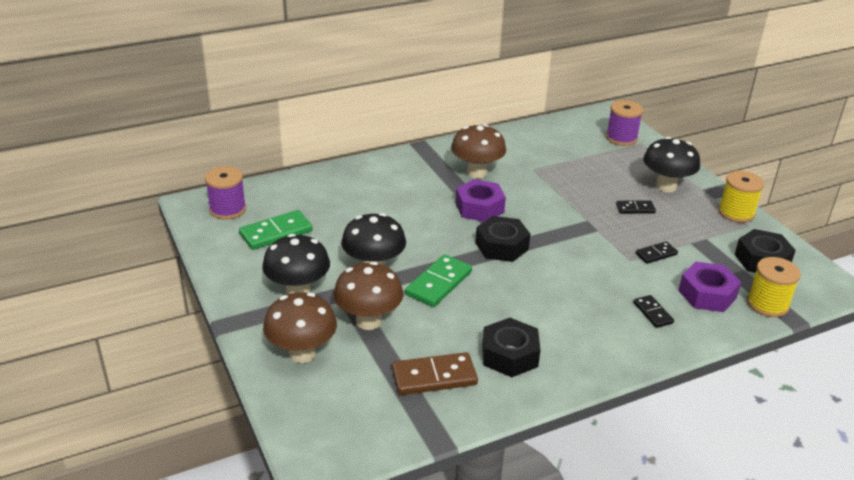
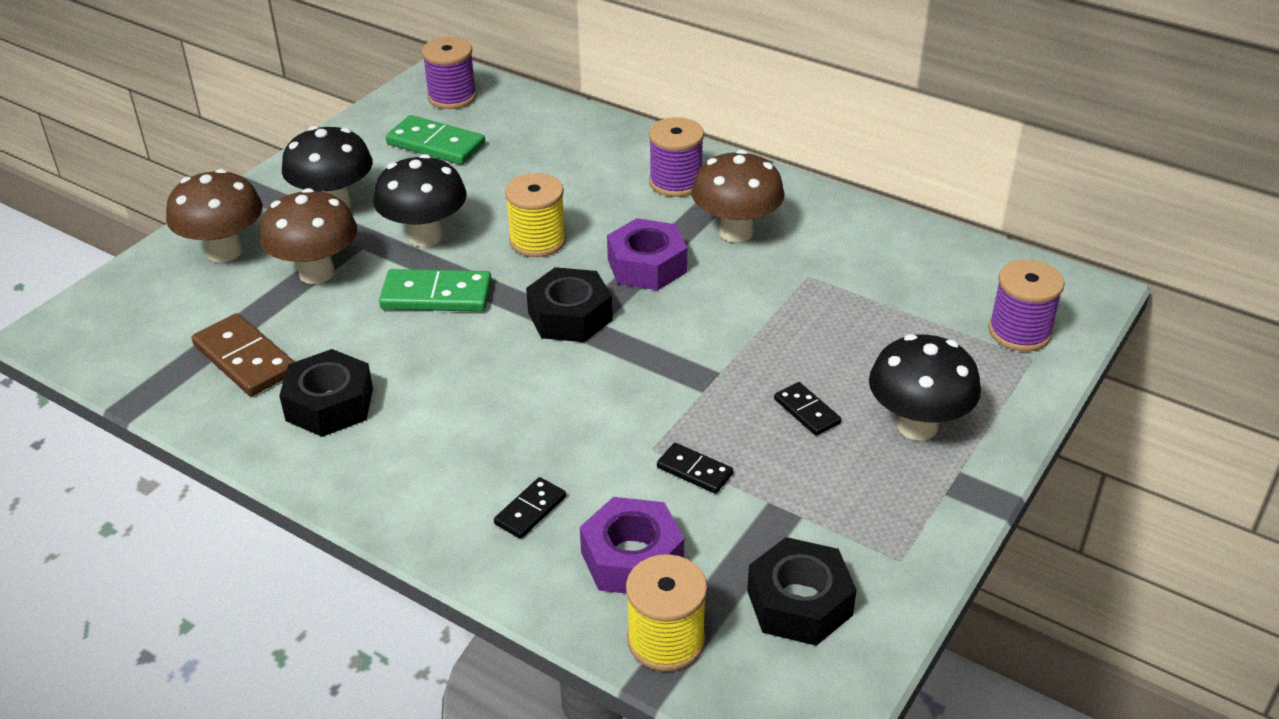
camera: 60 degrees right, 5 degrees up
yellow spool [718,171,764,223] -> yellow spool moved to [505,173,566,257]
none -> purple spool [649,117,704,197]

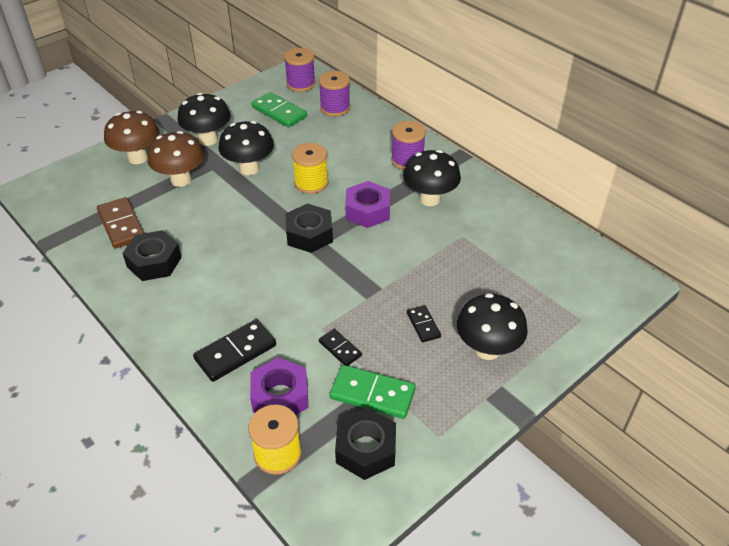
camera: 15 degrees right, 5 degrees up
green domino [379,269,492,312] -> green domino moved to [330,365,416,419]
black domino [494,477,566,539] -> black domino [193,319,276,382], size x1.74
brown mushroom [691,150,785,242] -> black mushroom [403,150,461,206]
purple spool [988,260,1064,352] -> purple spool moved to [319,71,350,116]

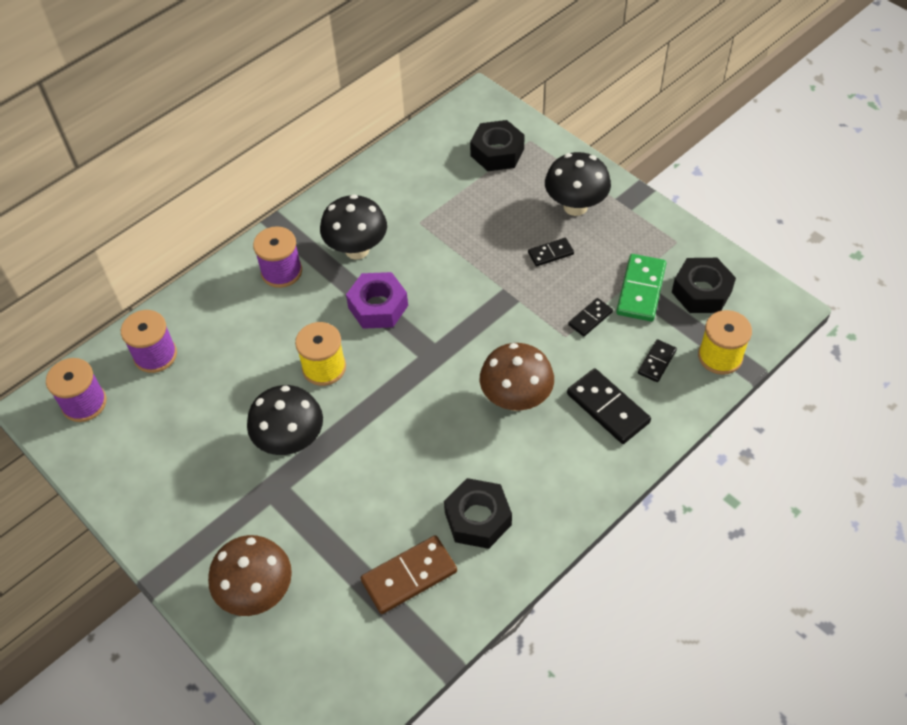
camera: 90 degrees left, 10 degrees up
brown mushroom [147,131,204,187] -> brown mushroom moved to [480,343,554,411]
black mushroom [177,93,231,146] -> none
purple nut [250,358,309,415] -> black domino [638,339,677,382]
green domino [252,92,307,127] -> none
black nut [285,204,333,253] -> black nut moved to [470,120,525,171]

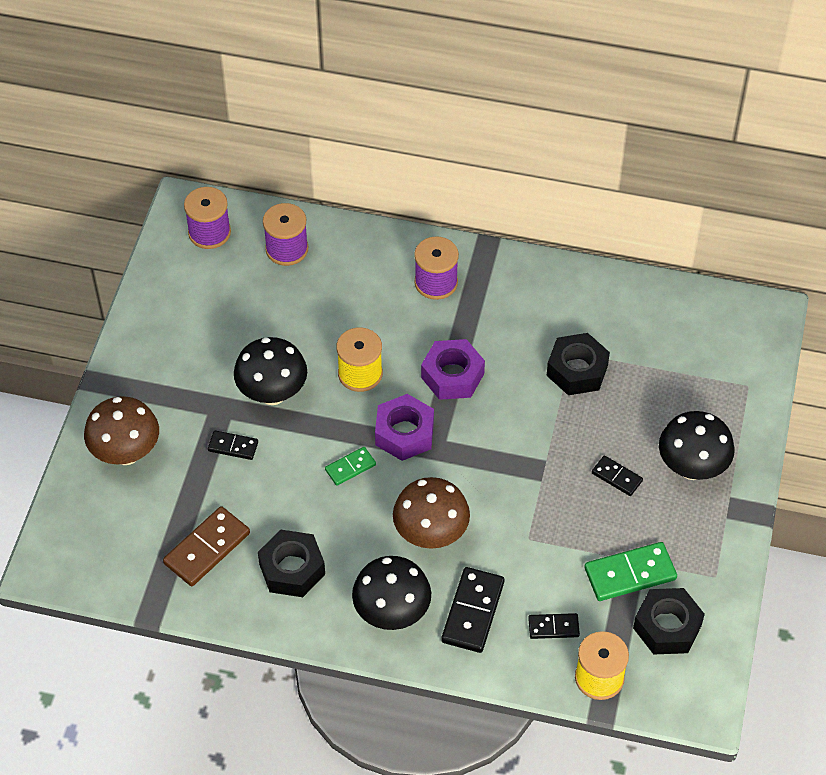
camera: 55 degrees right, 0 degrees up
black mushroom [320,194,387,260] -> black mushroom moved to [352,556,431,630]
brown domino [361,535,457,614] -> brown domino turned 75 degrees counterclockwise [163,506,250,586]
black nut [470,120,525,171] -> black nut moved to [547,333,610,395]
black domino [568,298,613,336] -> black domino moved to [208,431,258,460]
none -> green domino [325,447,376,486]
none -> purple nut [375,394,434,461]

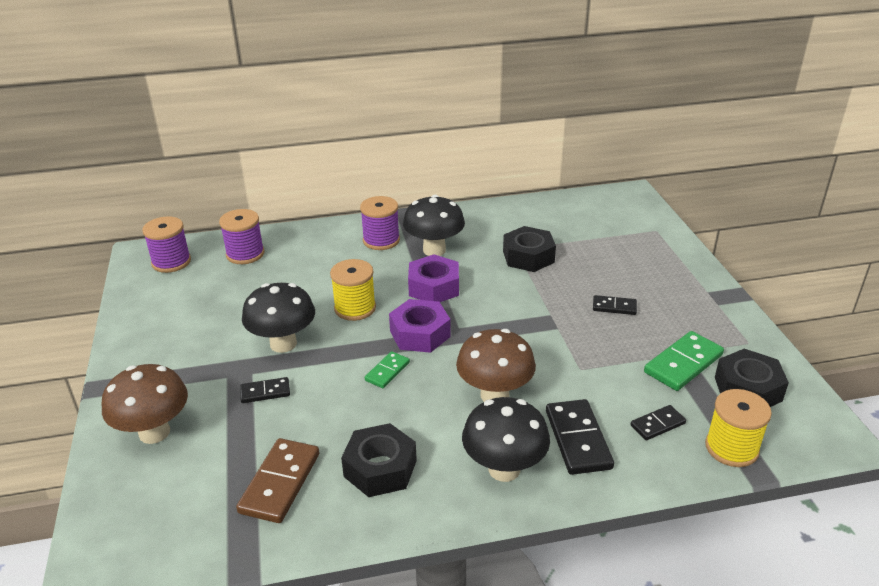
camera: 25 degrees left, 20 degrees down
black mushroom [659,411,735,480] -> black mushroom moved to [403,195,465,256]

